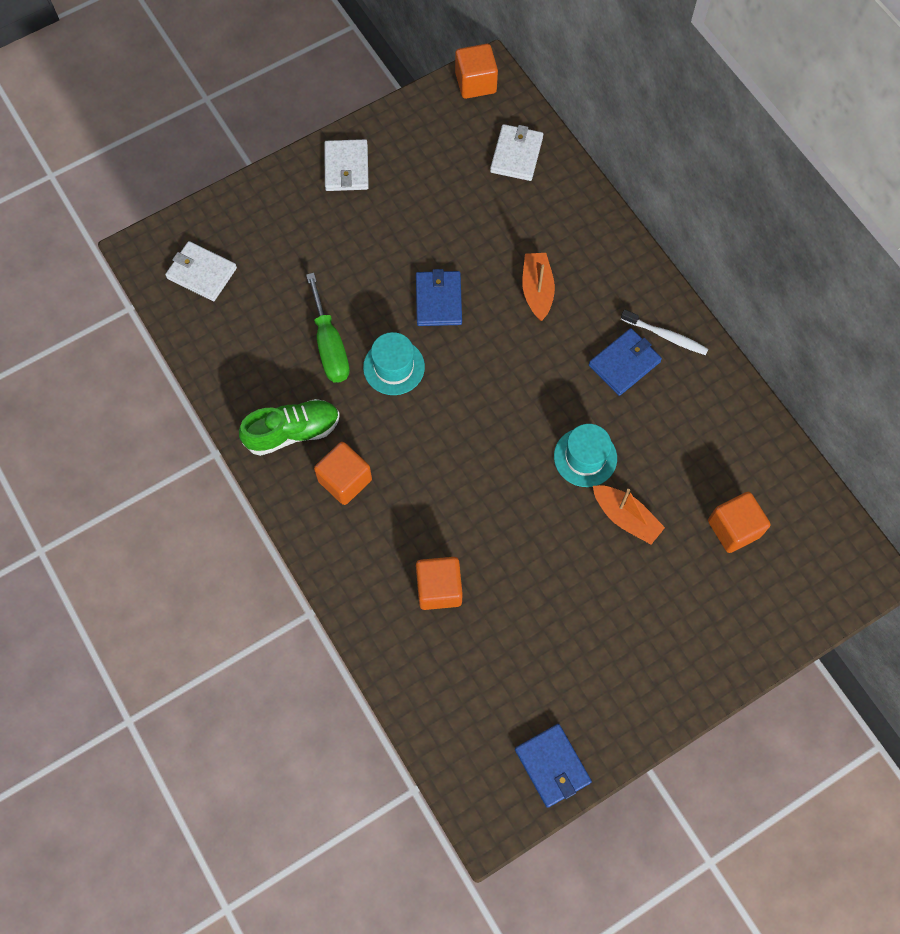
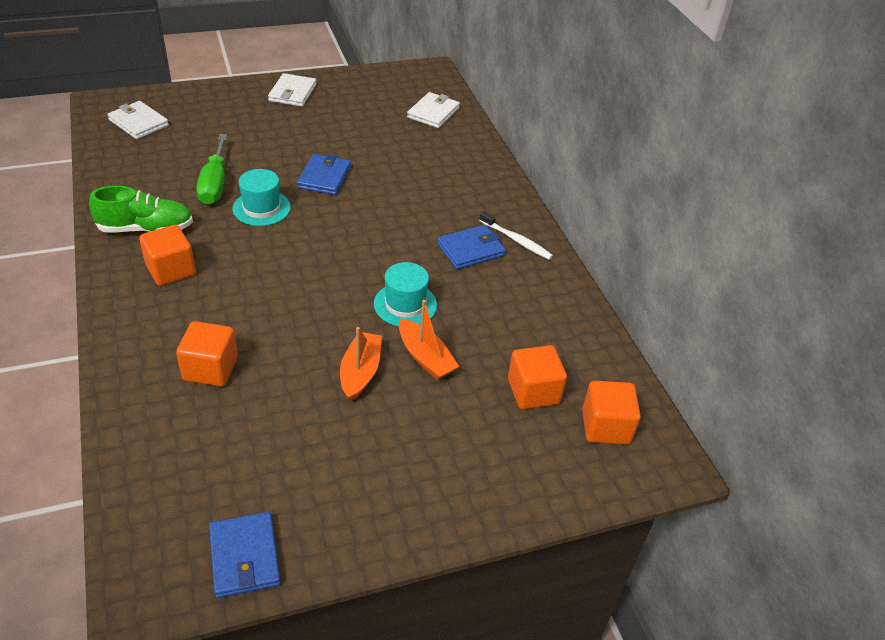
camera: 10 degrees right, 25 degrees down
orange cube [455,44,498,99] -> orange cube moved to [582,381,641,444]
orange boat [522,253,555,321] -> orange boat moved to [340,327,382,402]

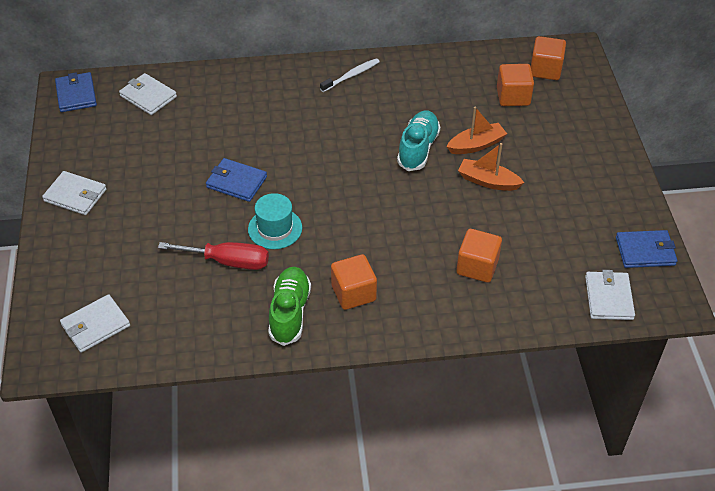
camera: 75 degrees left, 5 degrees up
green screwdriver [196,134,227,204] -> red screwdriver [158,242,269,270]
turquoise hat [374,262,437,326] -> turquoise shoe [397,110,441,171]
blue wallet [437,225,506,269] -> blue wallet moved to [55,72,97,112]
none -> white wallet [585,270,635,320]

